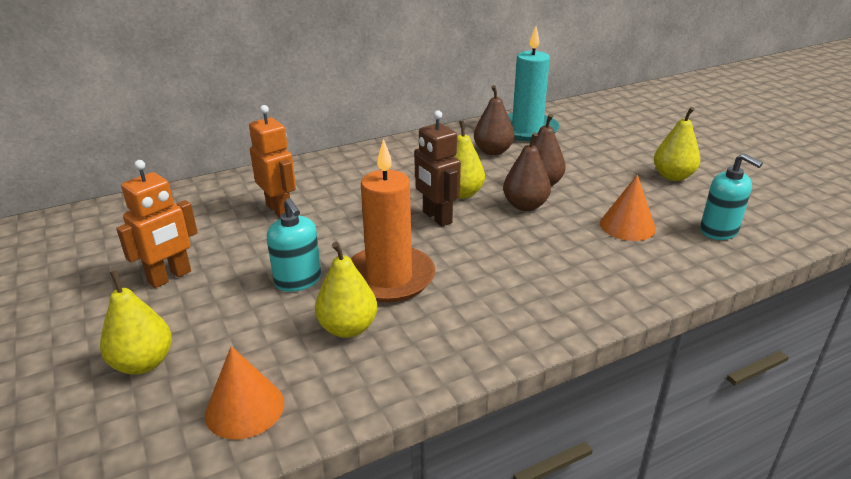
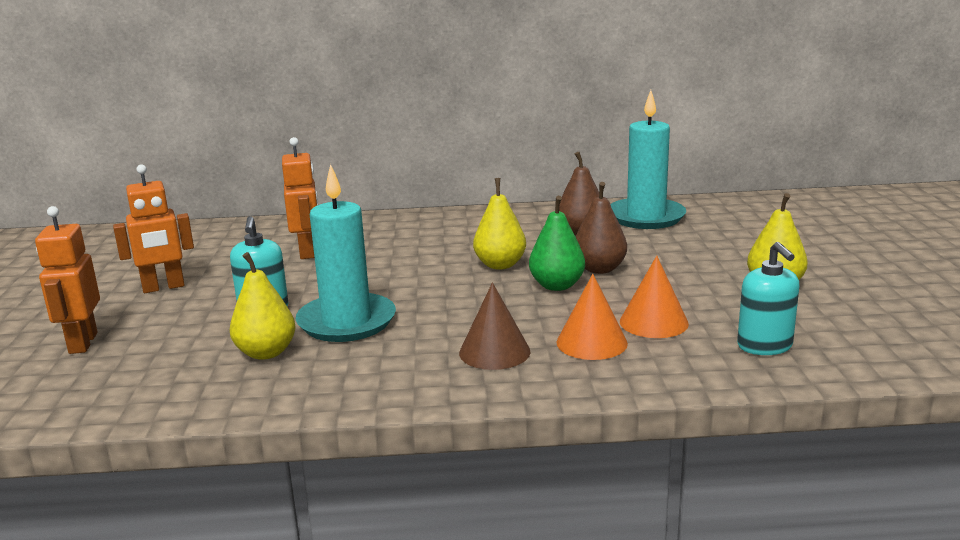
camera: 25 degrees right, 10 degrees down
yellow pear [100,270,172,375] -> orange robot [35,206,100,354]
orange cone [205,346,284,440] -> orange cone moved to [557,274,628,360]
orange candle [350,139,435,303] -> turquoise candle [295,164,396,342]
brown robot [414,110,461,227] -> none
brown pear [503,132,551,211] -> green pear [529,196,585,291]
none -> brown cone [459,282,531,370]

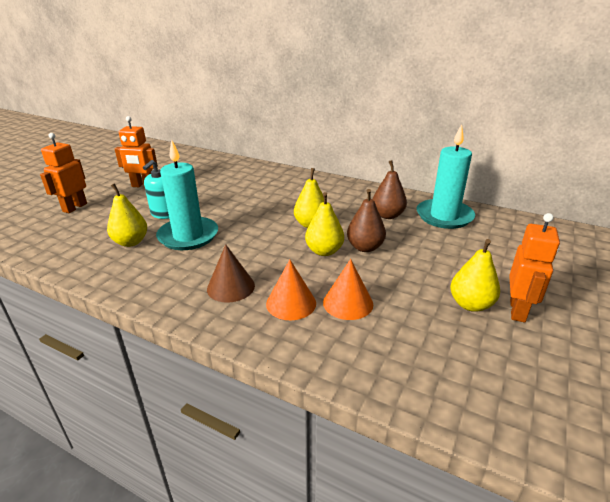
camera: 30 degrees right, 10 degrees up
orange robot [282,137,318,259] -> orange robot moved to [509,213,560,322]
green pear [529,196,585,291] -> yellow pear [305,192,344,256]
turquoise soap dispenser [737,242,800,355] -> none

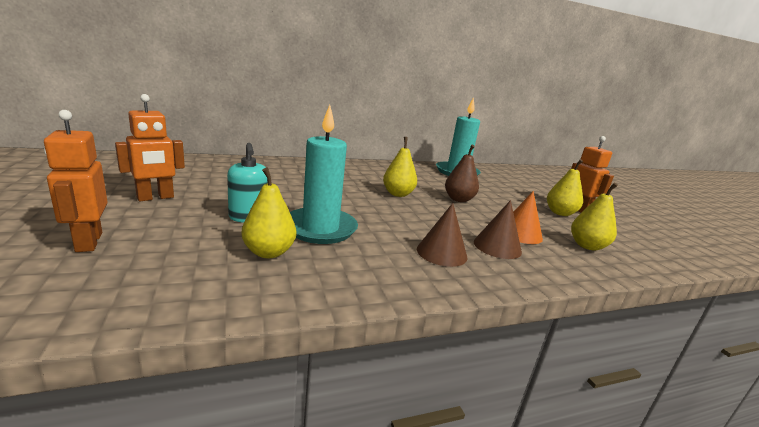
camera: 50 degrees left, 10 degrees down
orange cone [266,260,316,320] -> brown cone [474,200,522,259]
yellow pear [305,192,344,256] -> yellow pear moved to [571,183,618,251]
brown pear [372,160,407,219] -> none

